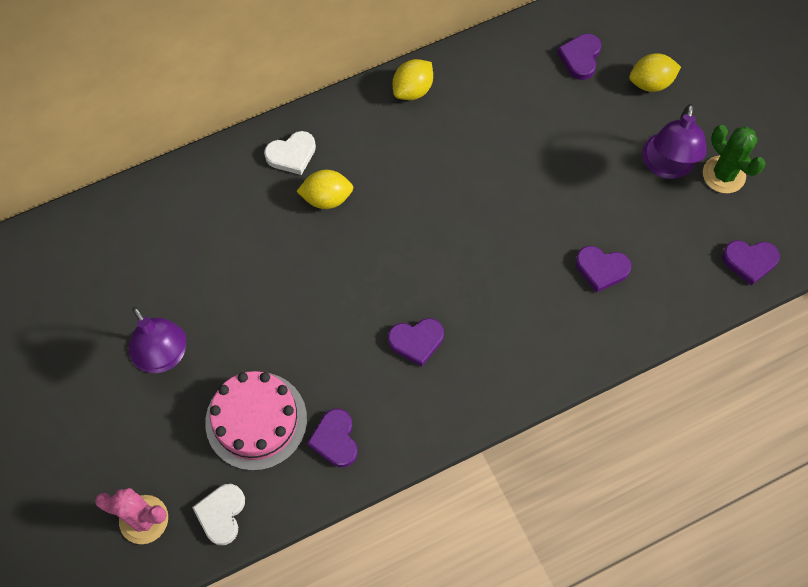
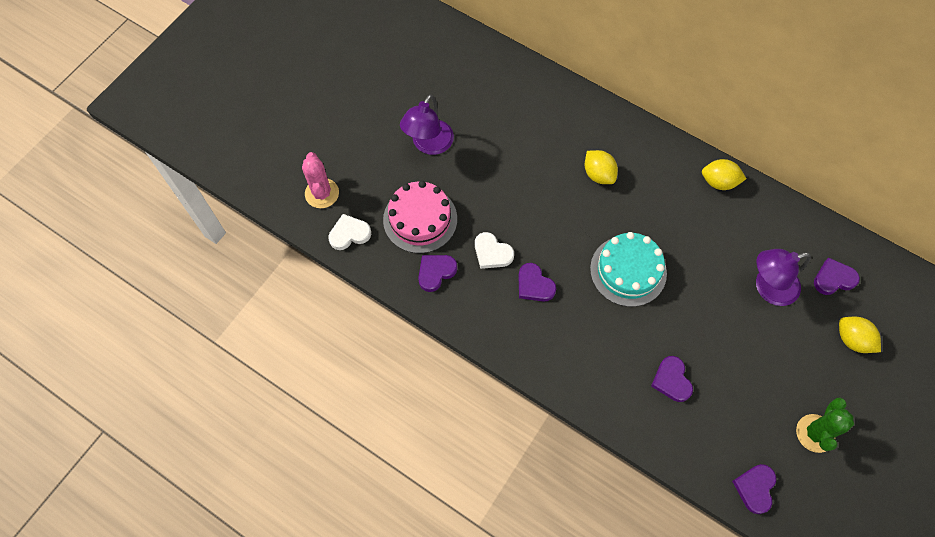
camera: 60 degrees right, 0 degrees up
white heart [264,131,316,175] -> white heart moved to [475,232,514,269]
purple lamp [642,104,707,179] -> purple lamp moved to [756,249,811,306]
purple heart [722,240,780,286] -> purple heart turned 45 degrees clockwise [732,464,776,514]
none -> turquoise cake [590,232,667,307]

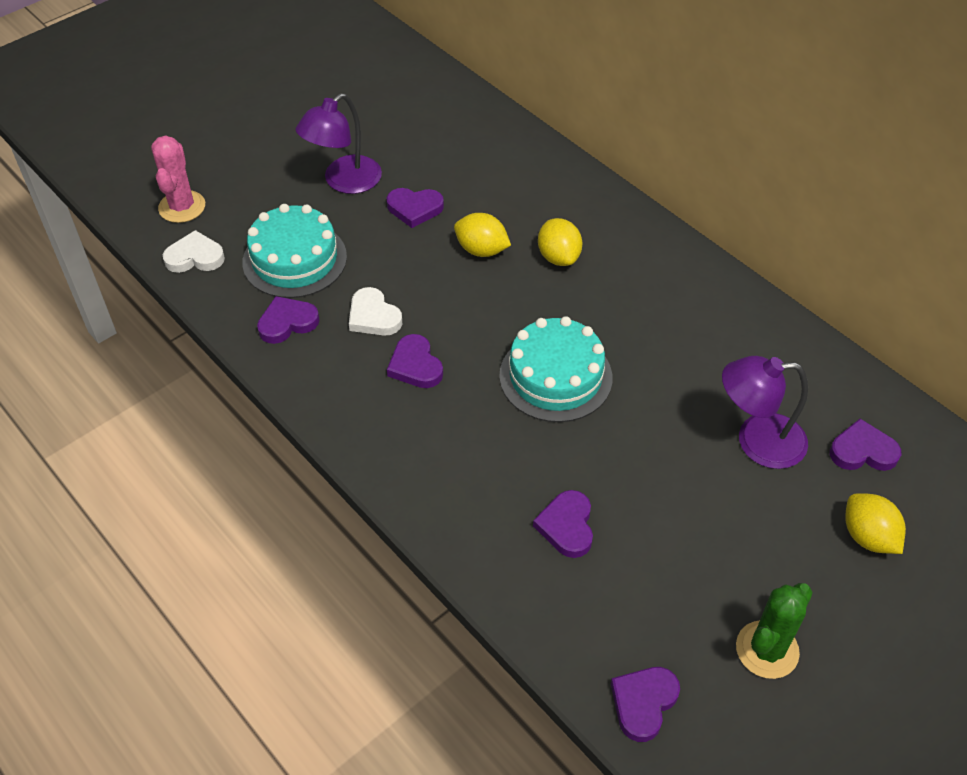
camera: 15 degrees right, 15 degrees down
pink cake [383,181,457,253] -> turquoise cake [242,204,347,298]
yellow lemon [702,159,746,190] -> yellow lemon moved to [454,213,511,257]
none -> purple heart [386,188,444,228]

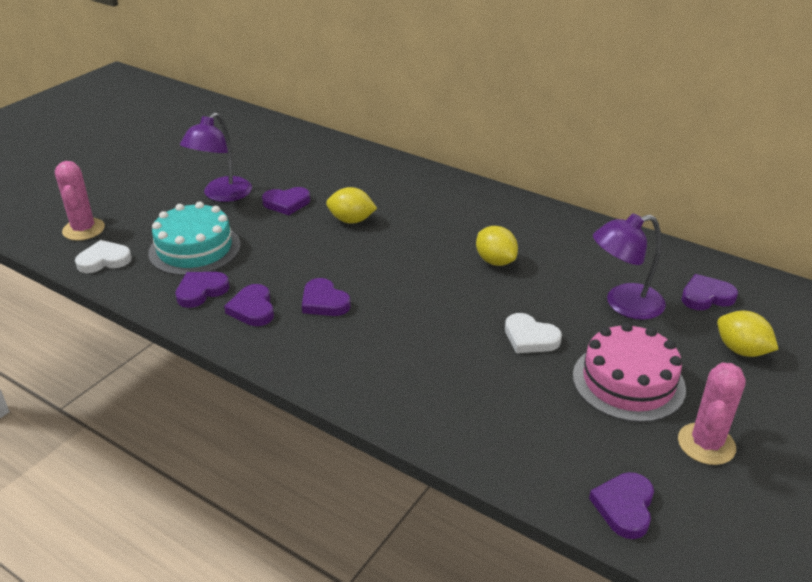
camera: 15 degrees left, 15 degrees down
white heart [349,287,402,335] -> white heart moved to [505,313,562,353]
turquoise cake [499,316,612,422] -> none
purple heart [533,490,593,558] -> purple heart moved to [224,284,274,326]
yellow lemon [538,218,582,266] -> yellow lemon moved to [476,226,518,266]
green cactus [736,583,813,679] -> pink cactus [678,363,746,465]
none -> pink cake [573,323,686,422]

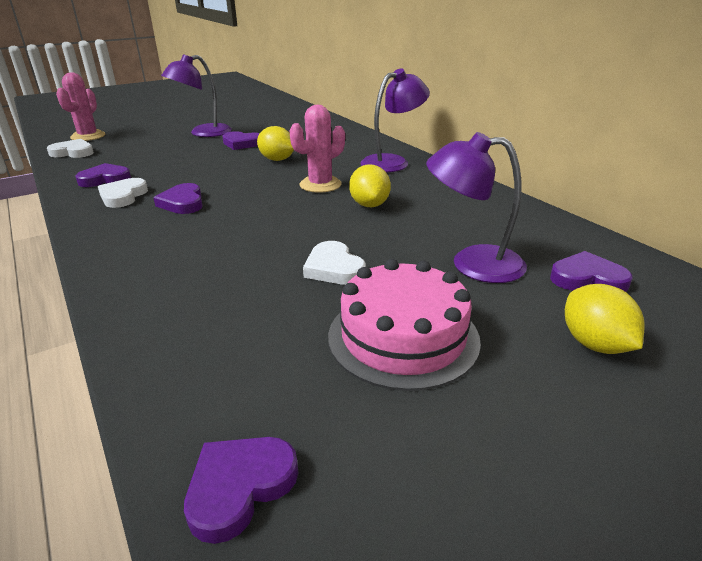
camera: 25 degrees right, 5 degrees down
turquoise cake [148,202,241,276] -> none
purple heart [224,284,274,326] -> white heart [98,178,148,208]
pink cactus [678,363,746,465] -> pink cactus moved to [290,105,345,193]
none -> purple lamp [361,68,430,172]

